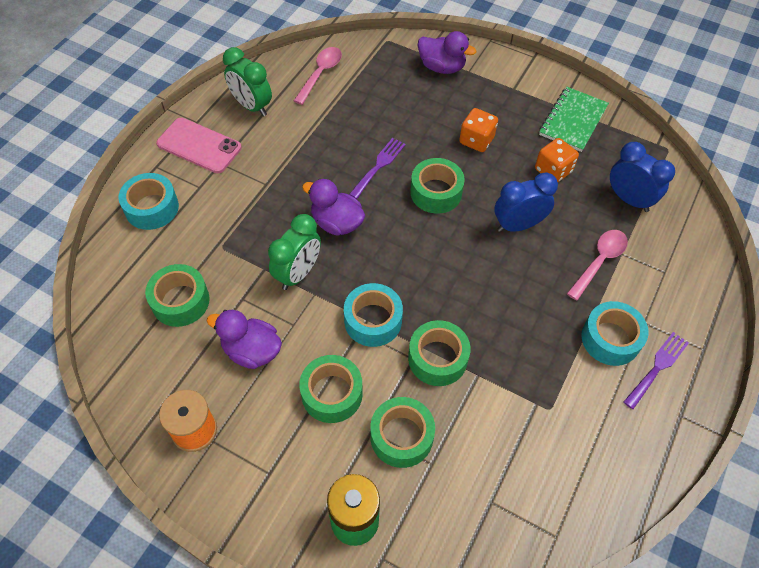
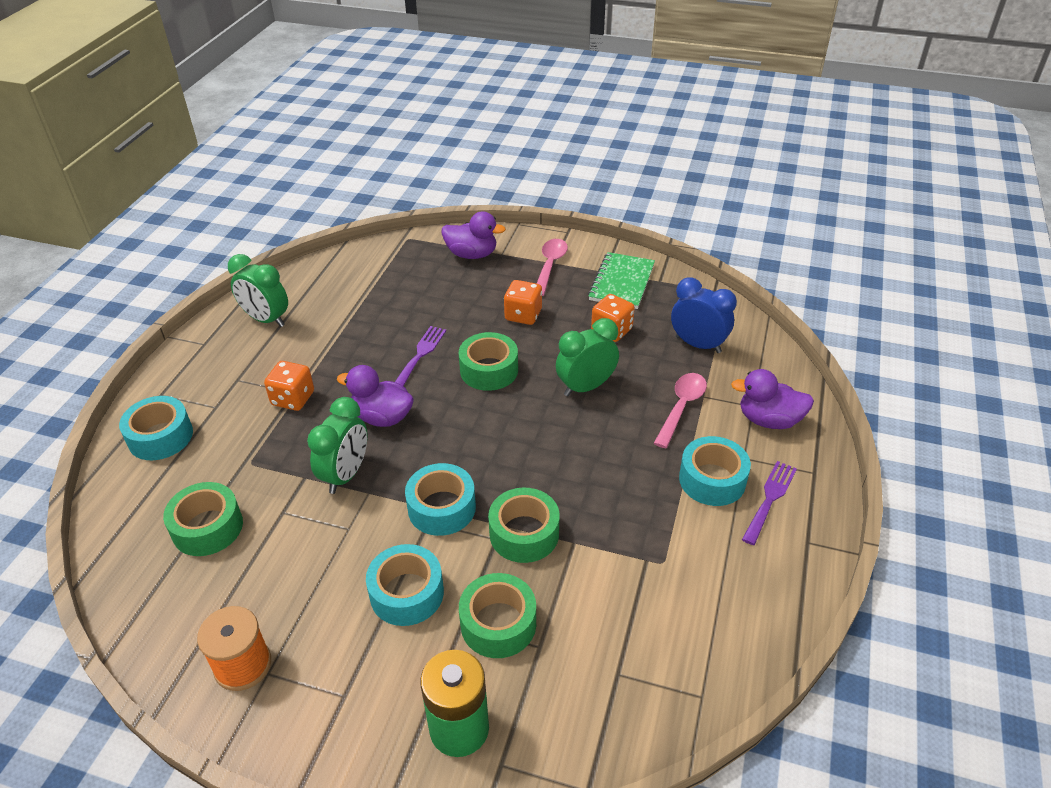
camera: 10 degrees left, 15 degrees down
pink phone [156,118,242,173] -> none
purple duck [207,310,282,369] -> purple duck moved to [731,369,814,429]
pink spoon [294,47,342,105] -> pink spoon moved to [536,239,568,296]
green tape [299,355,363,423] -> turquoise tape [366,544,444,626]
blue clock [494,172,558,232] -> green clock [556,318,619,397]
none -> orange dice [264,361,314,411]

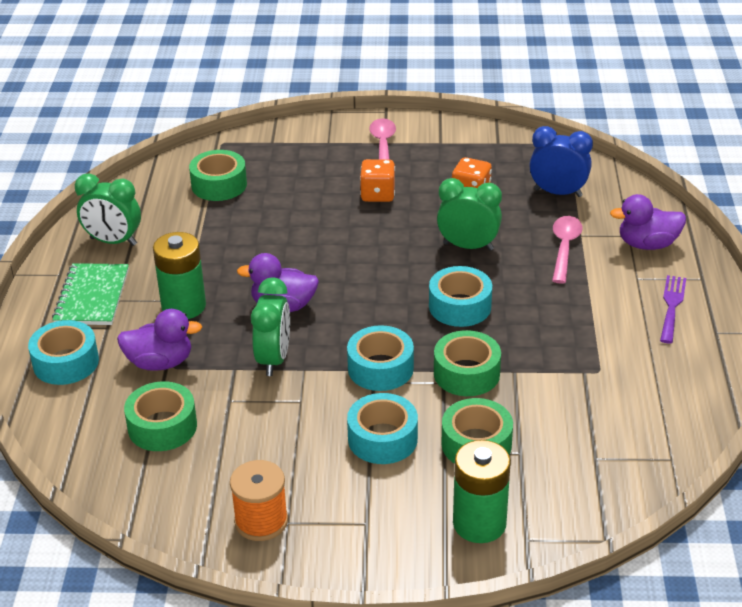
camera: 15 degrees left, 5 degrees down
orange dice [264,361,314,411] -> green battery [153,232,206,319]
purple fork [395,326,446,386] -> none
purple duck [442,211,506,259] -> purple duck moved to [117,309,202,371]
green tape [459,332,518,391] -> green tape moved to [189,150,247,201]
green clock [556,318,619,397] -> green clock turned 60 degrees clockwise [437,178,502,251]
green notebook [588,252,655,309] -> green notebook moved to [52,263,129,325]
turquoise tape [679,436,751,506] -> turquoise tape moved to [429,266,492,327]

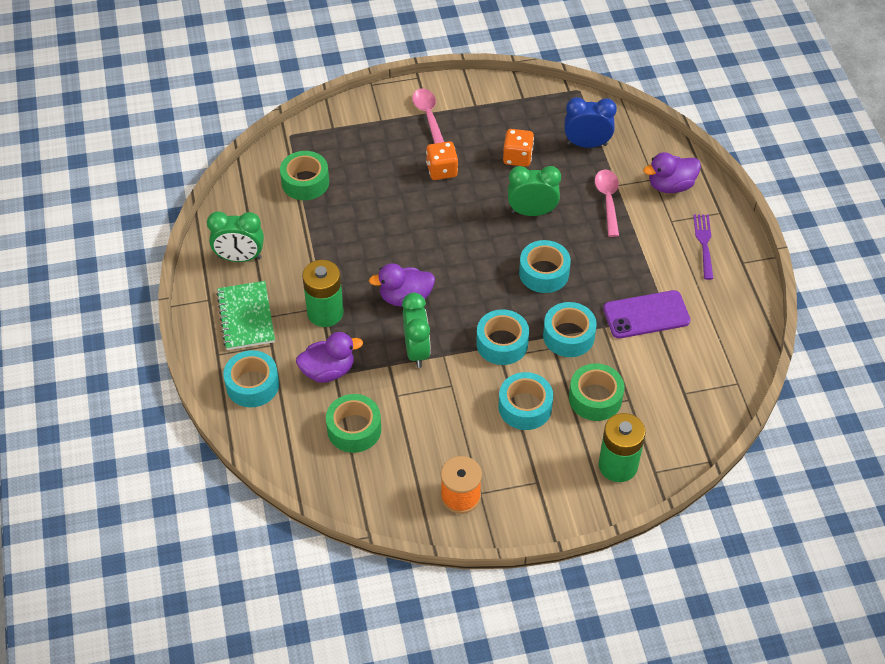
camera: 15 degrees left, 15 degrees up
green tape [434,330,501,396] -> turquoise tape [543,302,597,357]
none -> purple phone [603,290,690,339]

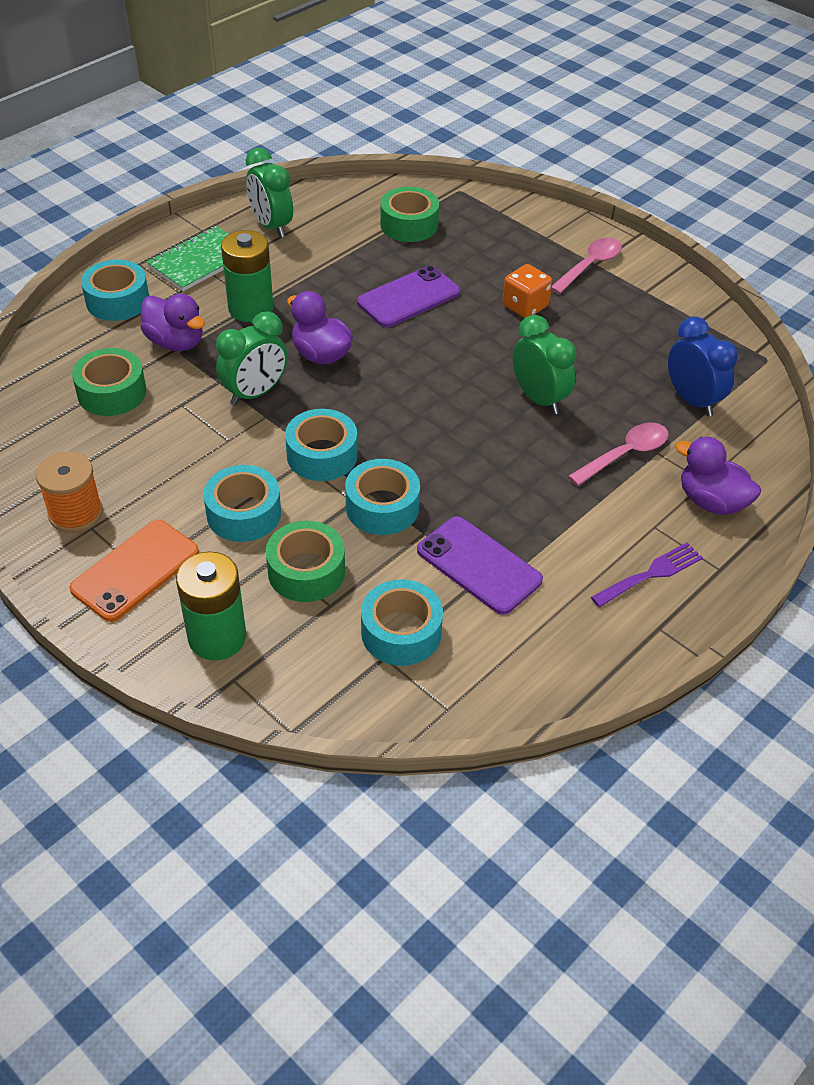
camera: 55 degrees right, 5 degrees down
orange dice [503,129,534,167] -> none
turquoise tape [519,240,571,293] -> turquoise tape moved to [361,579,443,666]
none -> orange phone [70,520,199,622]
none -> purple phone [357,266,460,327]

